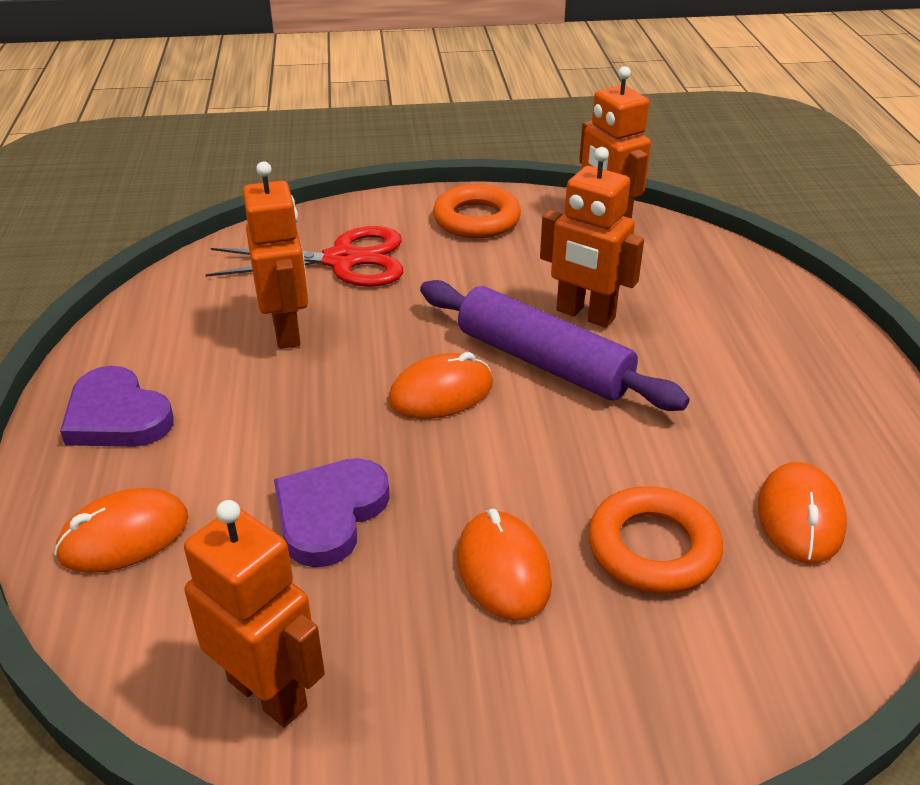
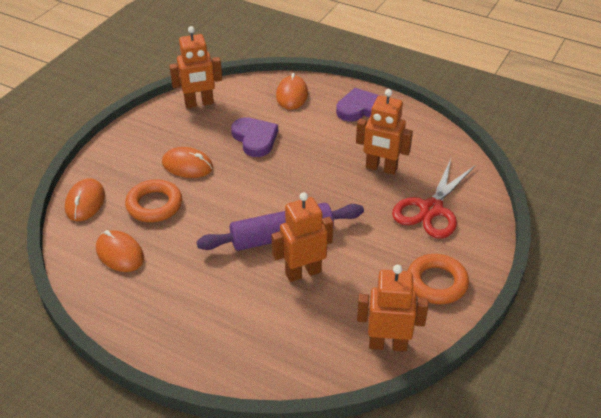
camera: 125 degrees right, 5 degrees up
orange mouse [388,352,493,419] -> orange mouse moved to [65,178,105,221]

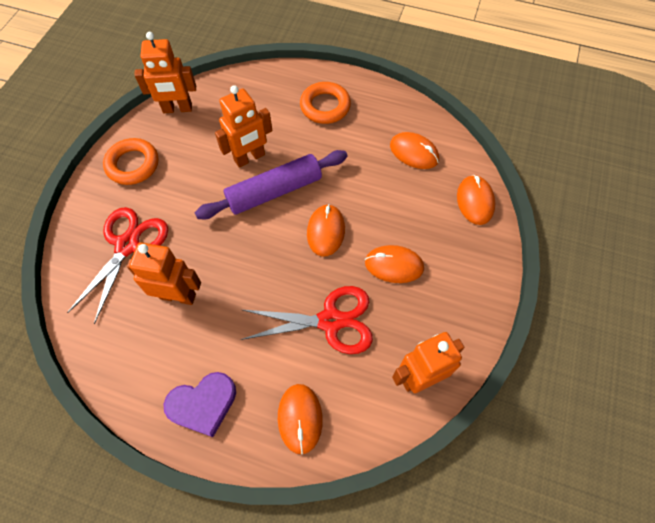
camera: 170 degrees right, 20 degrees up
orange ring [125,179,182,222] -> orange ring moved to [300,82,351,124]
purple heart [231,117,278,157] -> red scissors [241,286,373,354]
none -> orange mouse [307,204,345,257]

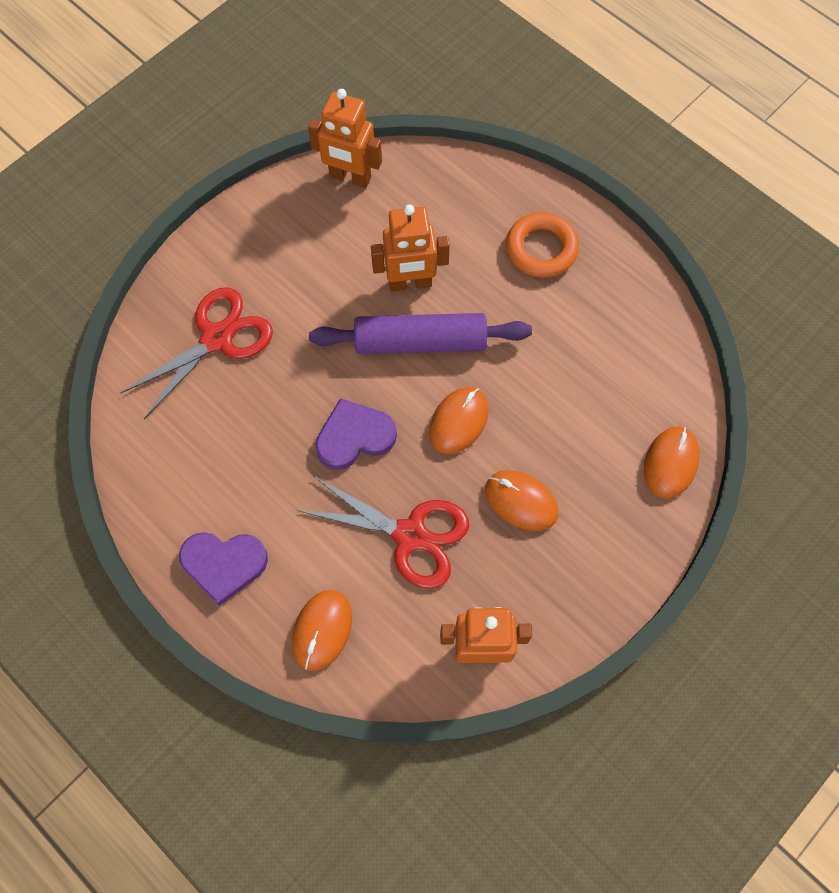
camera: 25 degrees right, 5 degrees up
orange ring [103,138,158,185] -> none
orange robot [127,242,201,305] -> none
orange mouse [390,132,439,169] -> none
none -> purple heart [315,398,397,470]

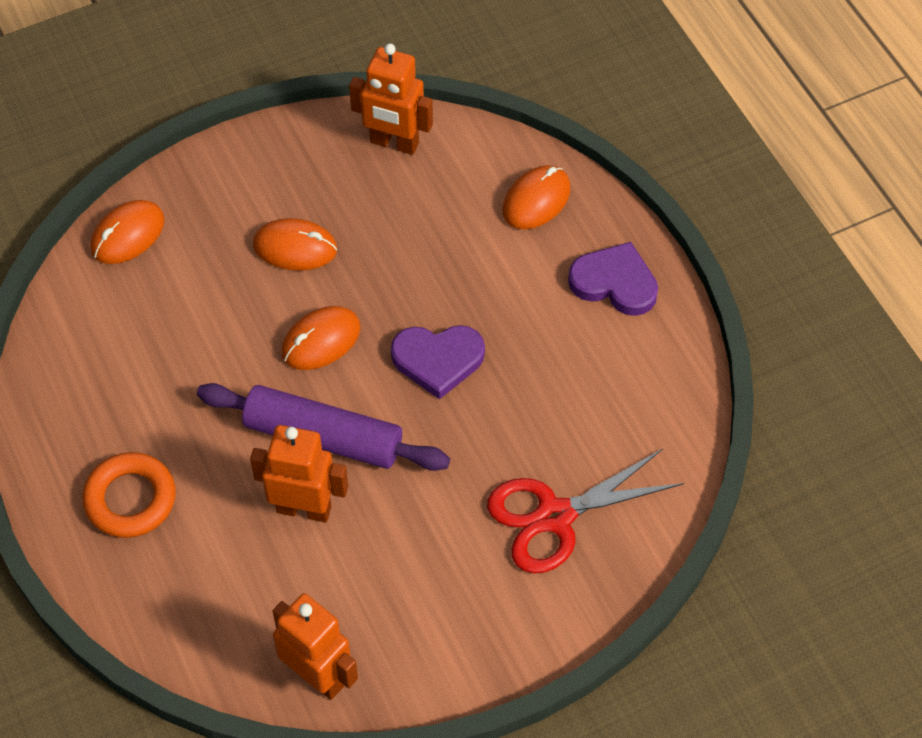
camera: 160 degrees left, 10 degrees down
red scissors [297,476,469,589] -> none
orange mouse [485,470,558,531] -> orange mouse turned 45 degrees counterclockwise [253,218,337,271]

